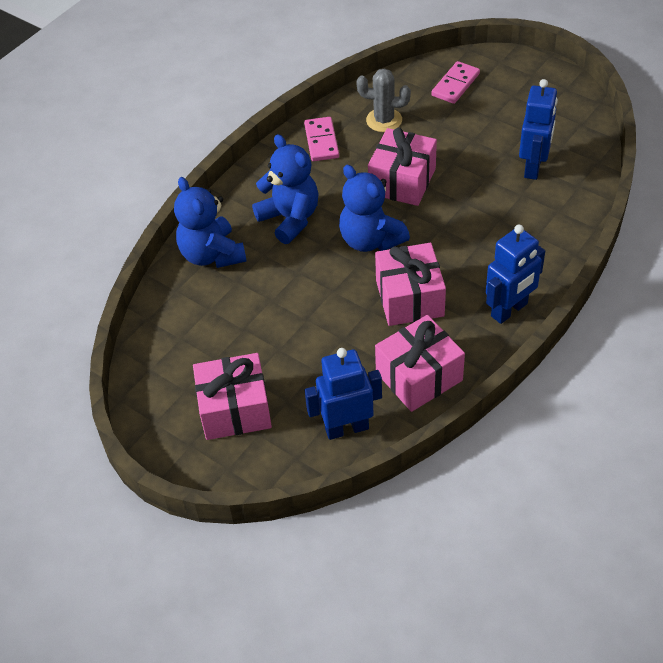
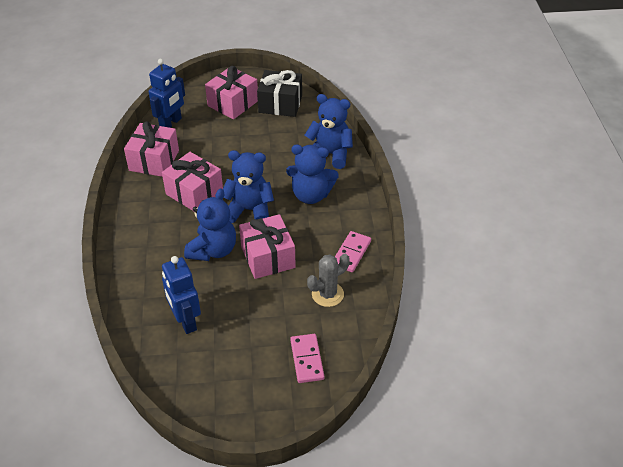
camera: 135 degrees right, 5 degrees down
pink domino [304,117,339,161] -> pink domino turned 75 degrees clockwise [335,231,371,272]
blue robot [486,225,545,324] -> none
none -> blue teddy bear [184,188,236,261]
none -> black gift [257,70,302,117]

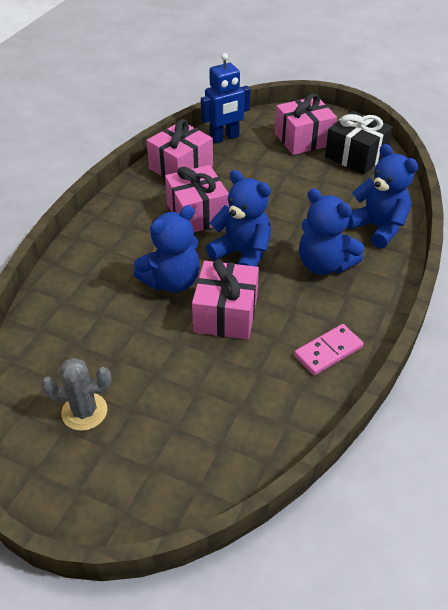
camera: 30 degrees right, 0 degrees up
blue robot [162,256,201,334] -> none
pink domino [290,334,324,383] -> none
grey cactus [307,254,350,307] -> grey cactus moved to [41,358,112,431]

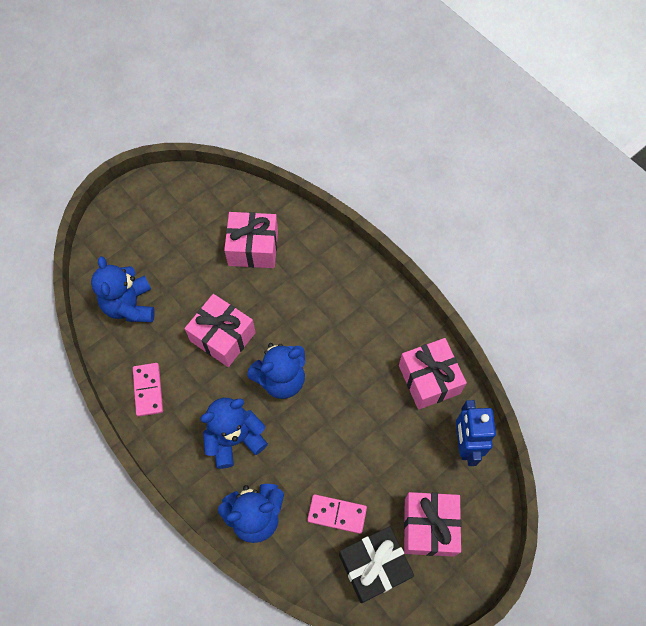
camera: 115 degrees right, 20 degrees up
grey cactus [41,358,112,431] -> none
blue teddy bear [133,205,200,293] -> blue teddy bear moved to [91,256,155,322]
pink gift [165,165,229,232] -> pink gift moved to [224,212,278,268]
none -> pink domino [307,494,367,534]

